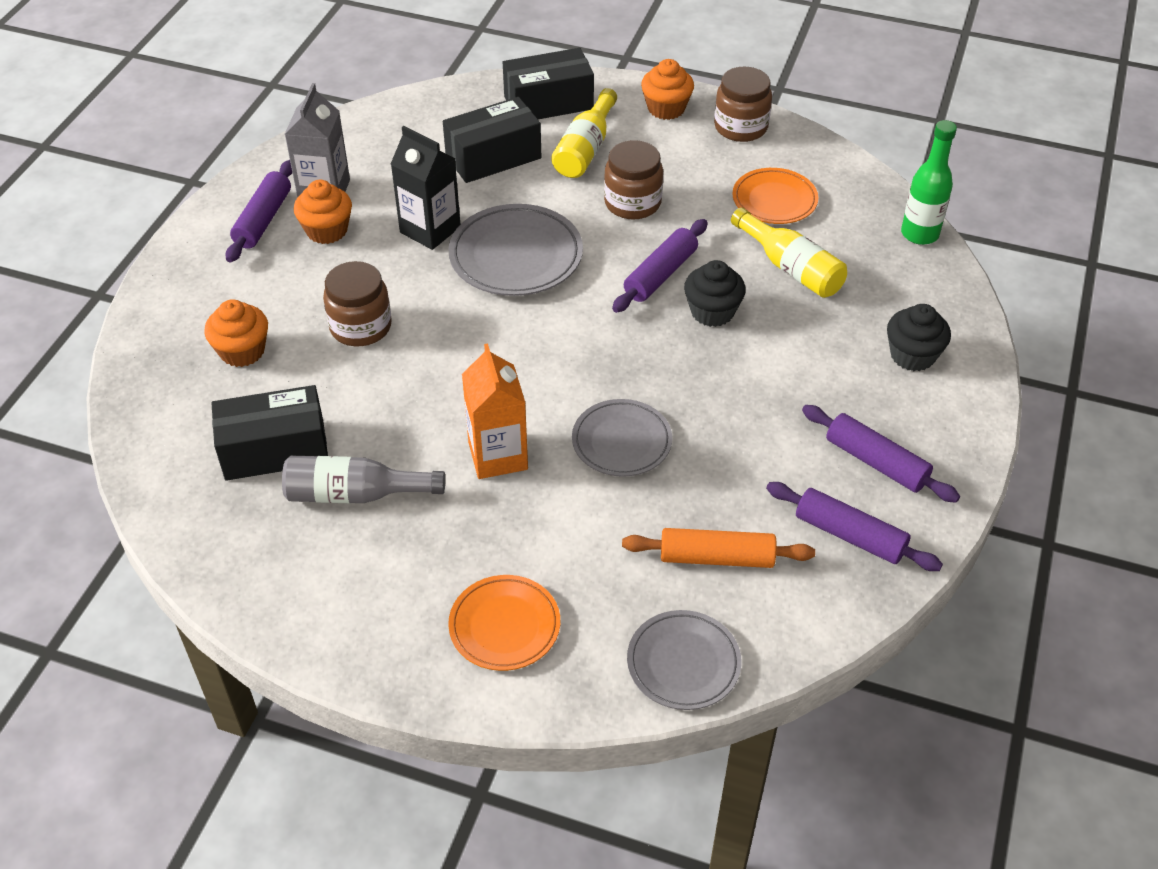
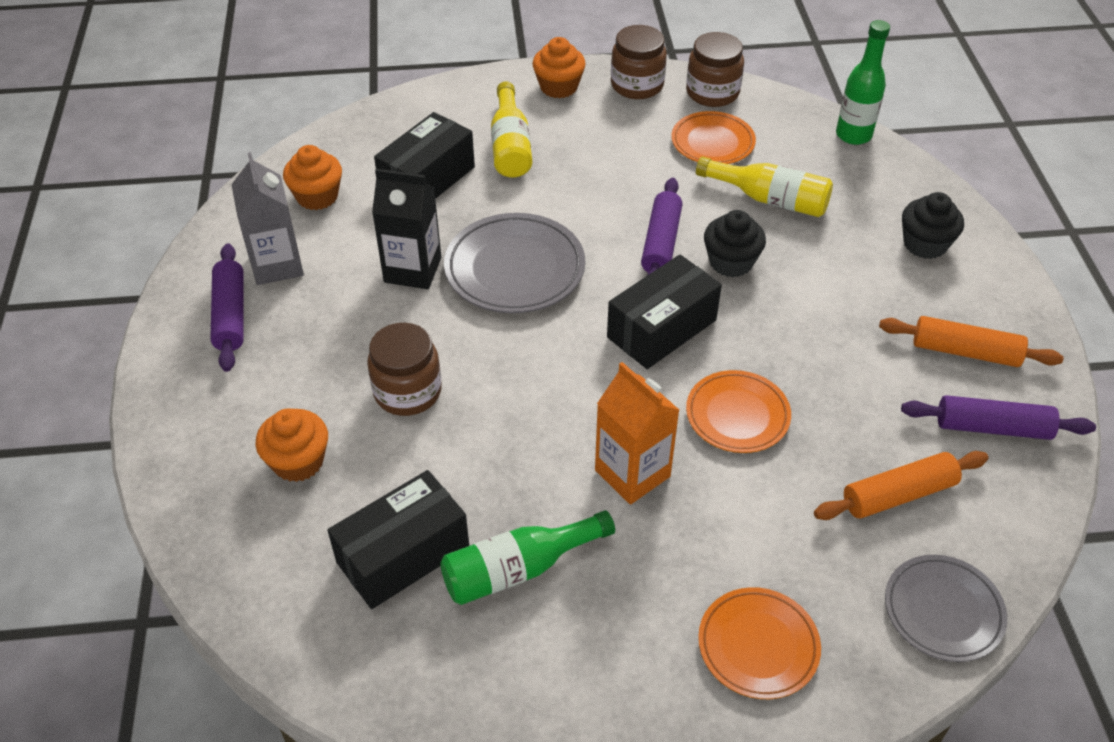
camera: 25 degrees left, 0 degrees up
grey bottle [282,455,445,503] -> green bottle [440,510,615,605]
orange cupcake [294,180,352,244] -> orange cupcake moved to [283,145,342,210]
black box [503,48,594,119] -> black box moved to [607,255,722,369]
grey plate [572,399,672,477] -> orange plate [686,370,791,453]
brown jar [604,140,663,219] -> brown jar moved to [686,32,744,107]
purple rolling pin [802,405,960,503] -> orange rolling pin [879,316,1064,367]

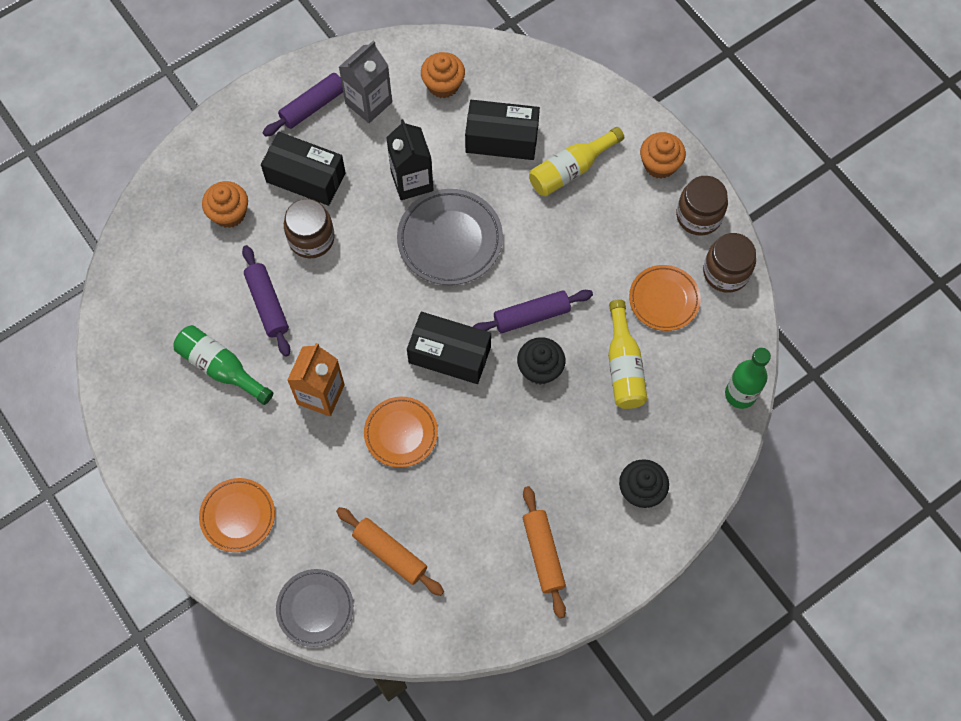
camera: 60 degrees right, 20 degrees up
black box [327,470,469,609] -> black box moved to [261,132,346,206]
purple rolling pin [901,395,1096,440] -> purple rolling pin moved to [242,245,290,357]

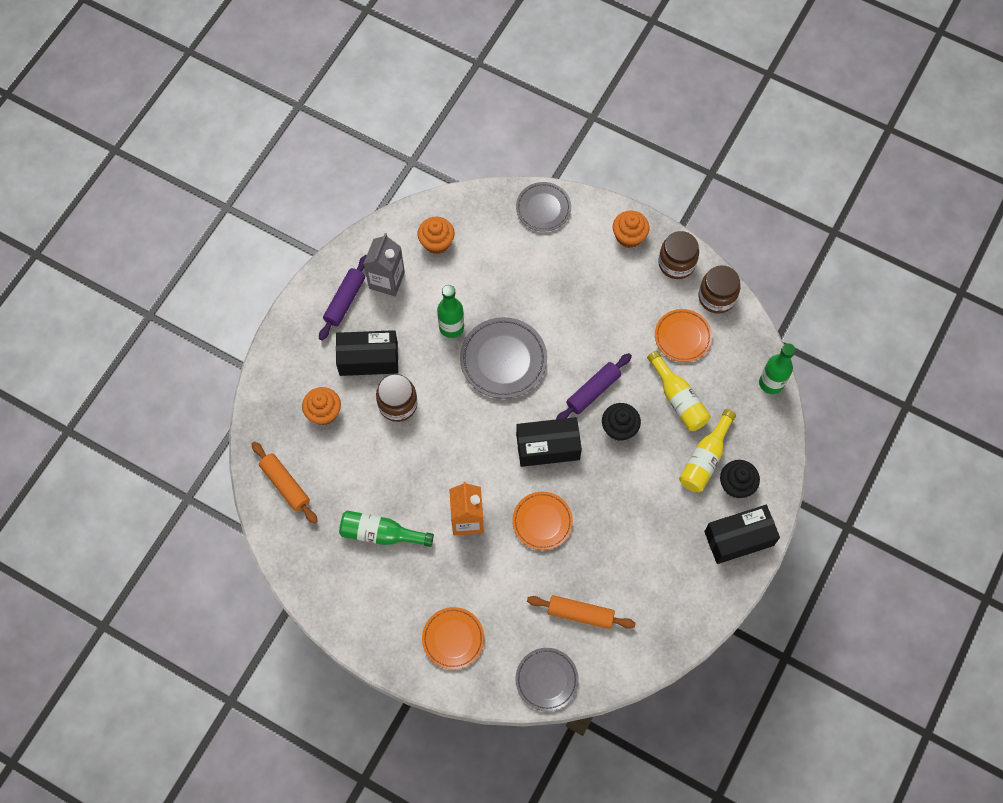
camera: 25 degrees left, 0 degrees up
purple rolling pin [242,245,290,357] -> none
black carton [386,119,434,200] -> green bottle [437,285,464,338]
black box [465,100,540,160] -> black box moved to [704,505,780,564]
orange rolling pin [523,486,566,619] -> orange rolling pin moved to [252,442,318,524]
yellow bottle [529,127,624,196] -> yellow bottle moved to [679,409,736,492]
none -> grey plate [516,182,571,232]

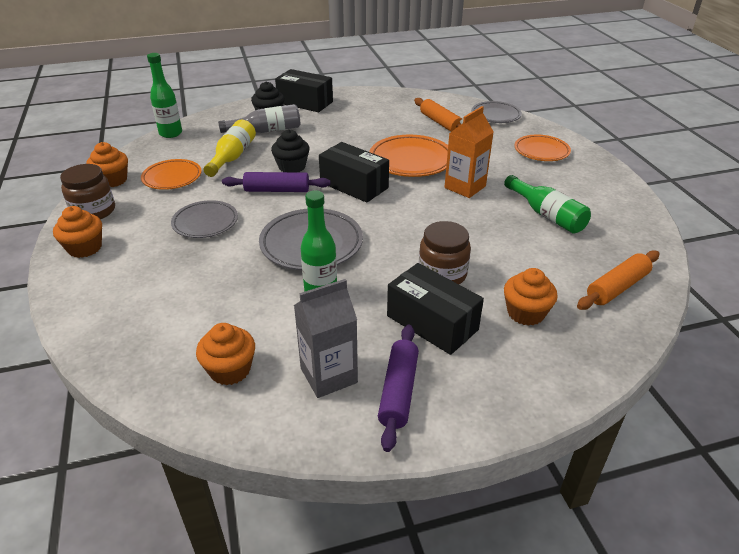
camera: 135 degrees left, 30 degrees down
orange rolling pin [252,442,318,524] -> orange rolling pin turned 45 degrees clockwise [577,250,659,310]
purple rolling pin [319,255,367,341] -> purple rolling pin turned 60 degrees counterclockwise [378,325,419,452]
orange plate [512,492,573,550] -> orange plate [369,135,448,177], size x1.51
grey plate [516,182,571,232] -> grey plate moved to [171,200,238,238]
yellow bottle [679,409,736,492] -> grey bottle [218,104,300,133]
brown jar [699,265,740,314] -> orange cupcake [86,142,128,187]

